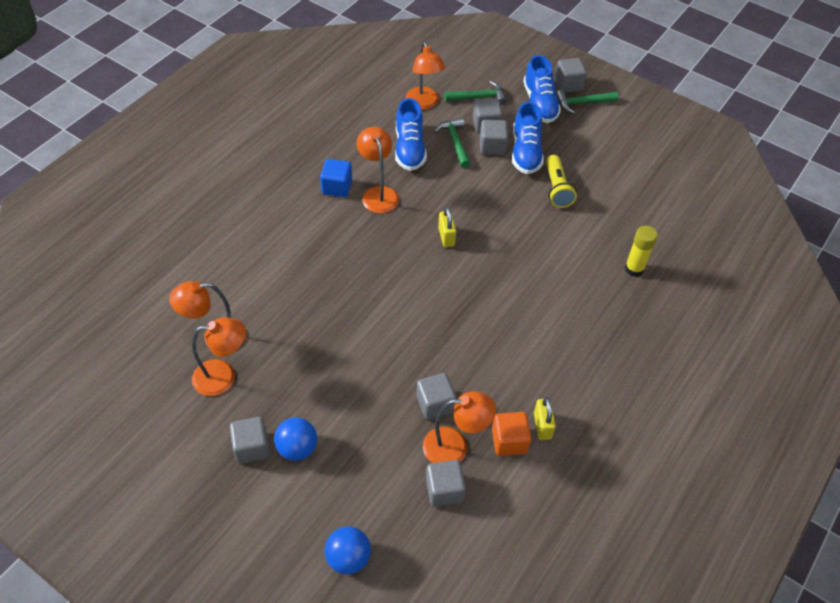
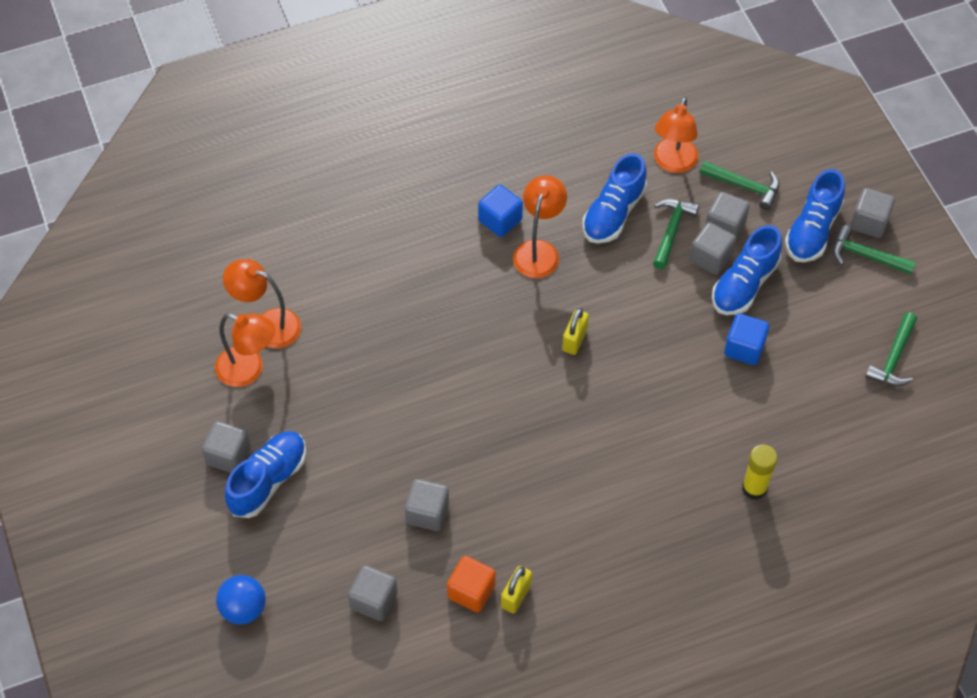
camera: 35 degrees right, 5 degrees up
blue ball [274,417,317,461] -> blue shoe [225,431,306,518]
orange lamp [423,391,496,463] -> none
yellow flashlight [546,155,577,208] -> blue cube [724,313,769,365]
none -> green hammer [865,312,917,386]

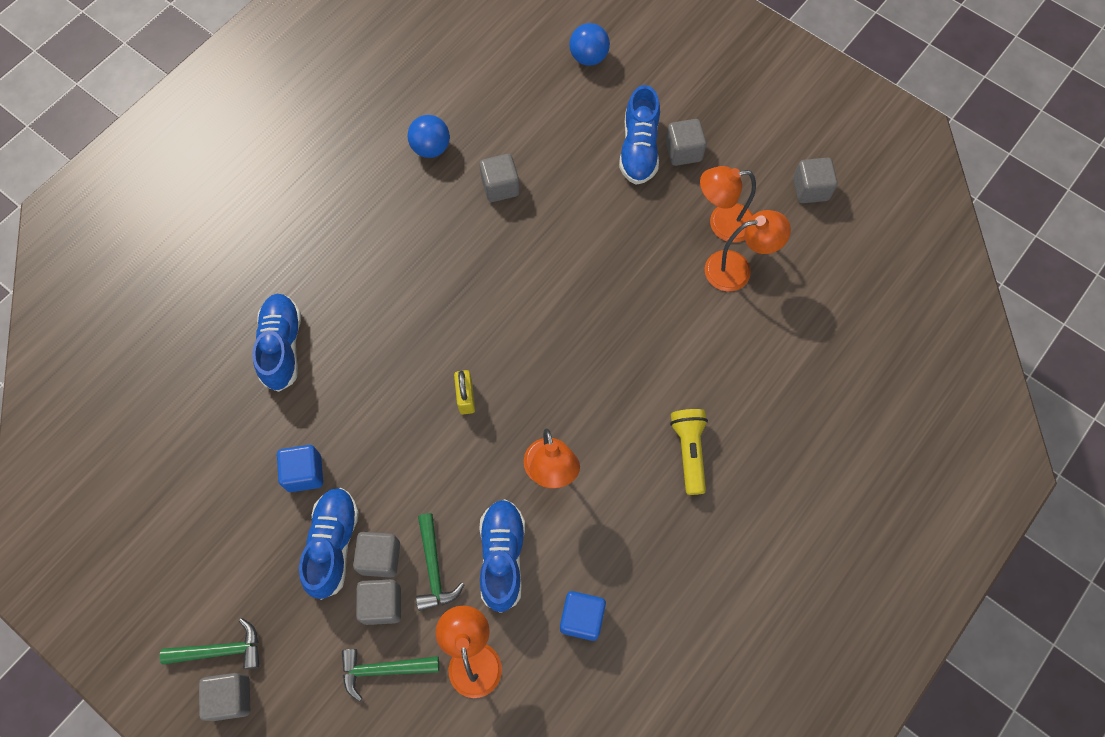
camera: 150 degrees right, 10 degrees up
grey cube [348,565,398,621] -> grey cube moved to [793,158,838,203]
orange cube [447,556,496,613] -> blue ball [407,115,450,158]
blue cube [478,185,523,237] -> blue cube moved to [560,591,606,641]
yellow padlock [501,566,532,614] -> none
yellow glue stick [742,444,777,500] -> none
blue shoe [785,169,845,262] -> blue shoe moved to [252,294,301,392]
green hammer [865,312,917,386] -> none
none -> yellow flashlight [670,409,708,495]

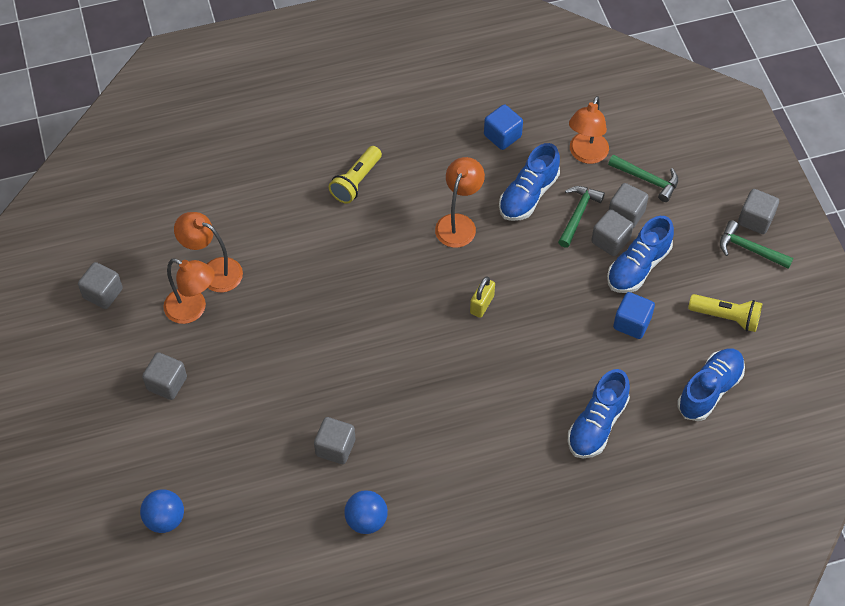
camera: 145 degrees left, 10 degrees down
blue shoe [619,85,660,185] -> blue shoe moved to [677,348,745,421]
none -> yellow flashlight [688,294,762,332]

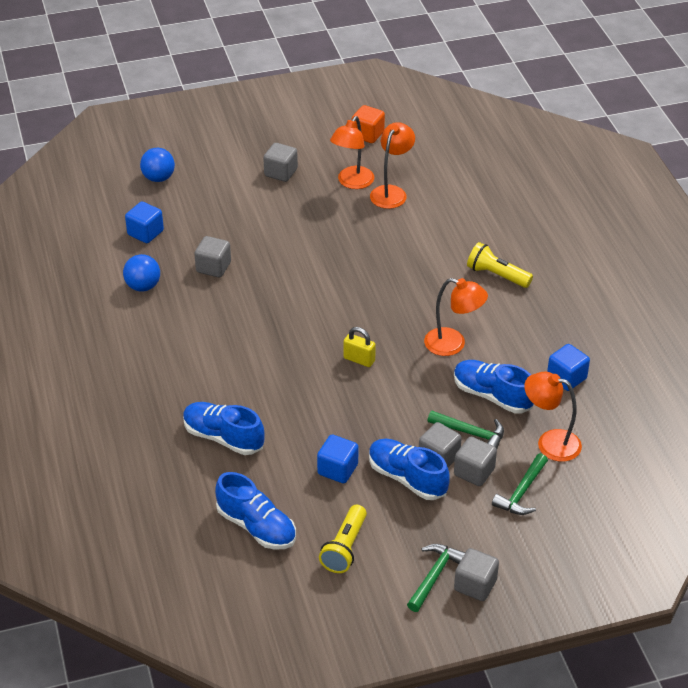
camera: 90 degrees right, 15 degrees down
grey cube [78,262,123,309] -> orange cube [352,105,385,143]
none -> blue cube [125,202,164,243]

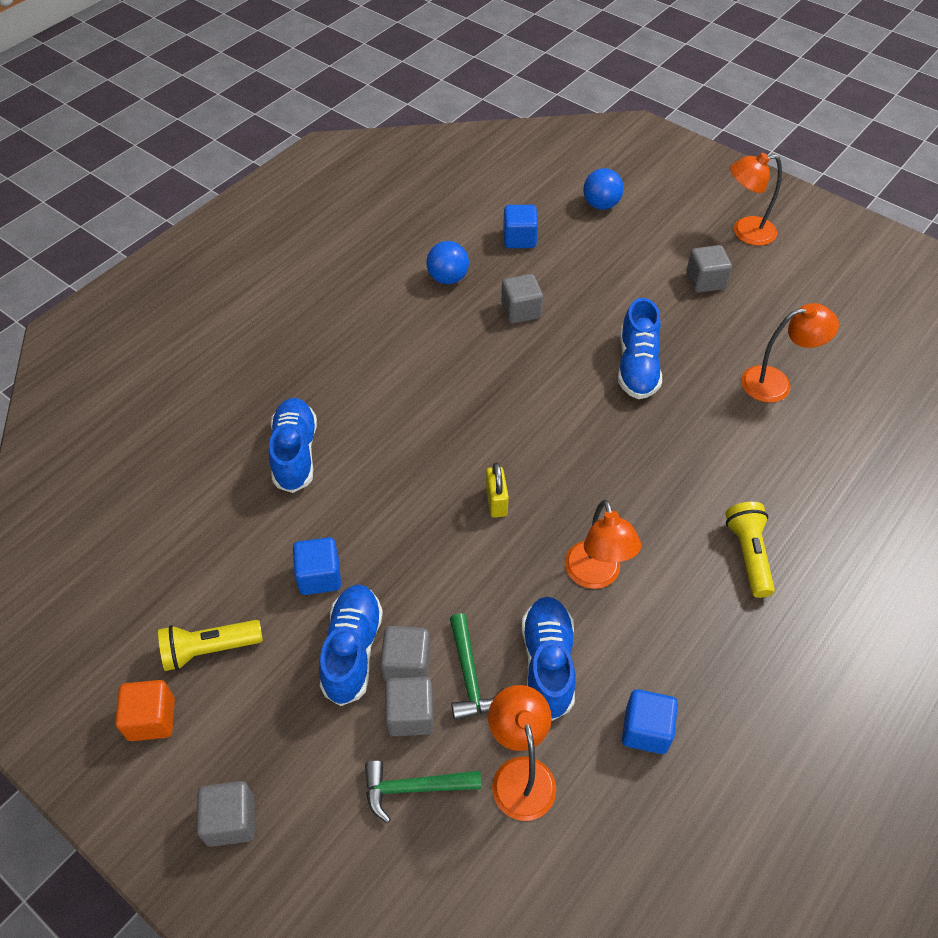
camera: 55 degrees right, 10 degrees up
blue shoe [215,472,296,550] -> blue shoe moved to [618,298,662,399]
orange lamp [330,116,374,189] -> orange lamp moved to [730,153,782,246]
orange cube [352,105,385,143] -> orange cube moved to [115,680,175,741]
green hammer [407,544,465,612] -> none

